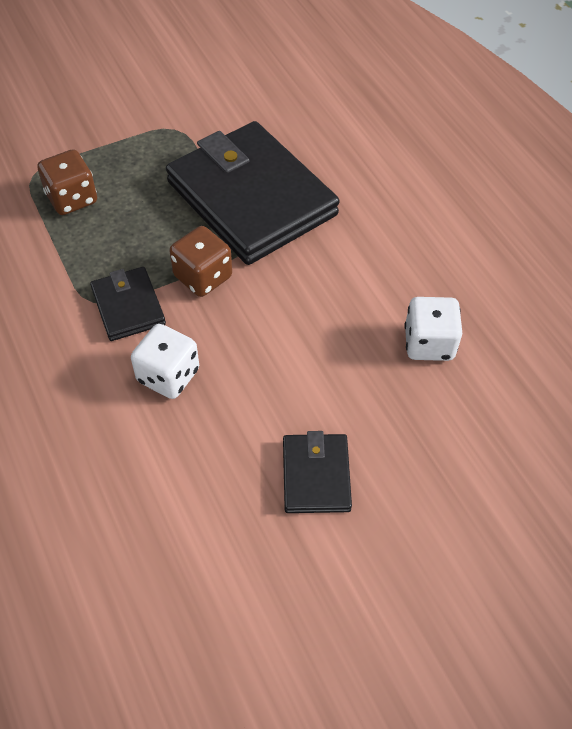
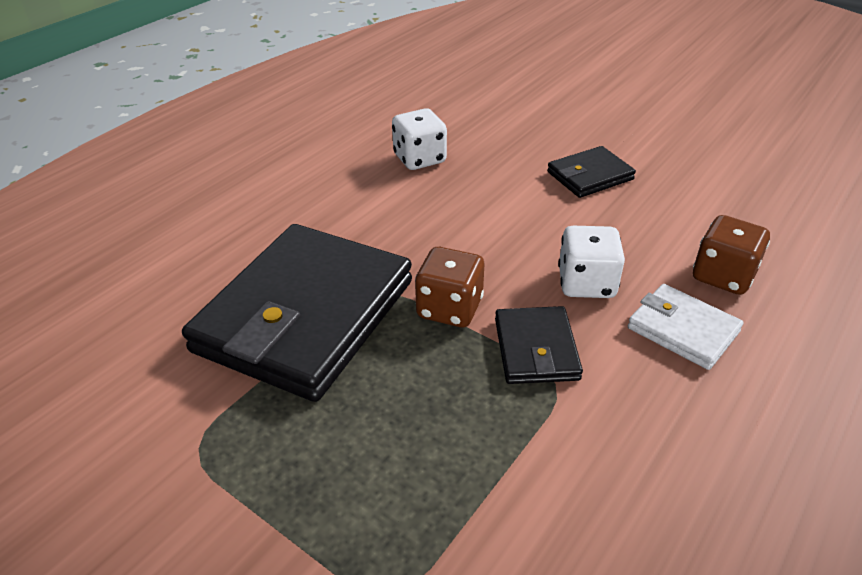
camera: 115 degrees left, 15 degrees down
brown dice [37,149,97,215] -> brown dice moved to [693,215,770,295]
black wallet [90,267,166,341] -> black wallet turned 45 degrees counterclockwise [495,306,583,384]
none -> white wallet [628,284,743,370]

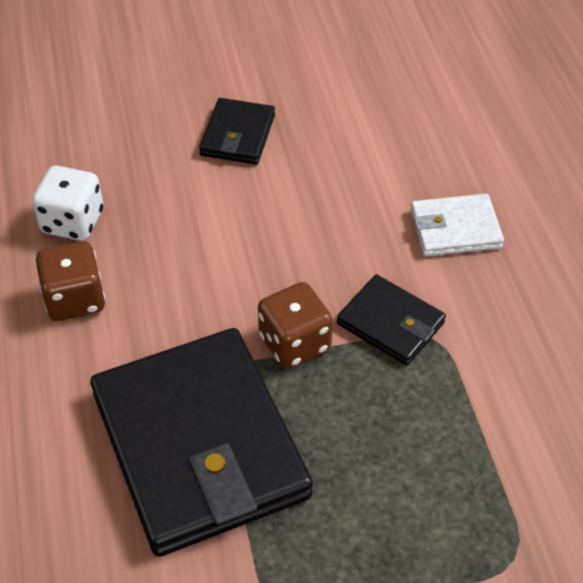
camera: 50 degrees left, 10 degrees up
white dice [558,226,625,298] -> none
brown dice [693,215,770,295] -> brown dice moved to [35,241,105,321]

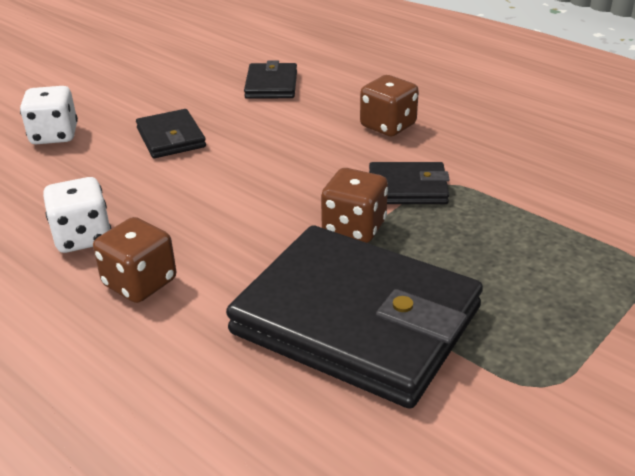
camera: 35 degrees left, 15 degrees down
white wallet [410,194,504,256] -> brown dice [360,75,419,136]
none -> white dice [20,86,78,144]
none -> black wallet [244,60,297,99]

